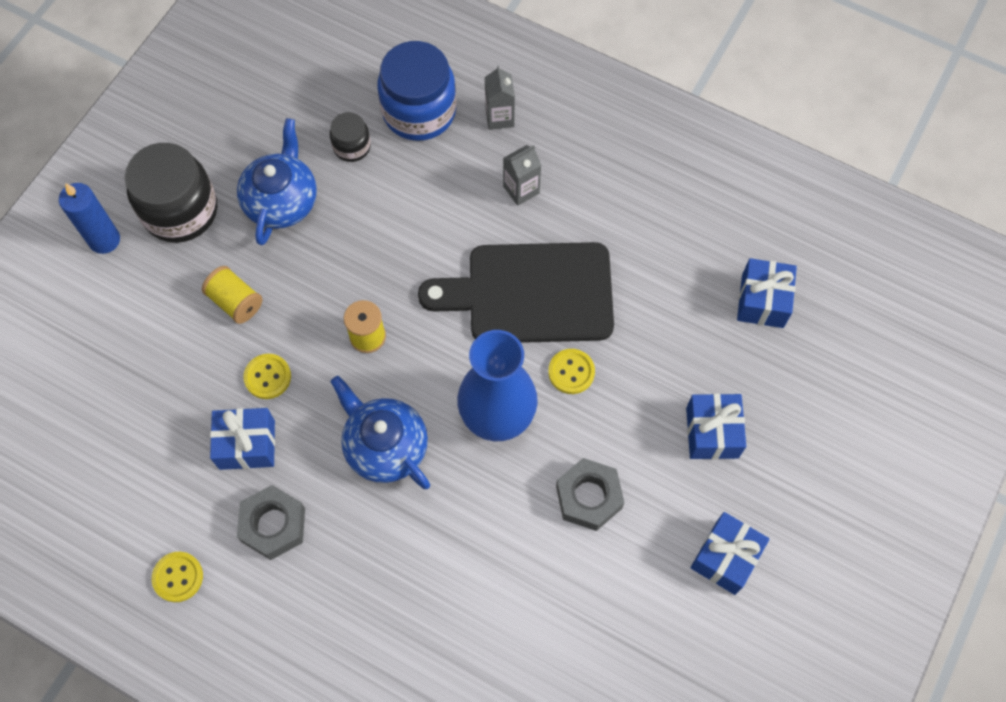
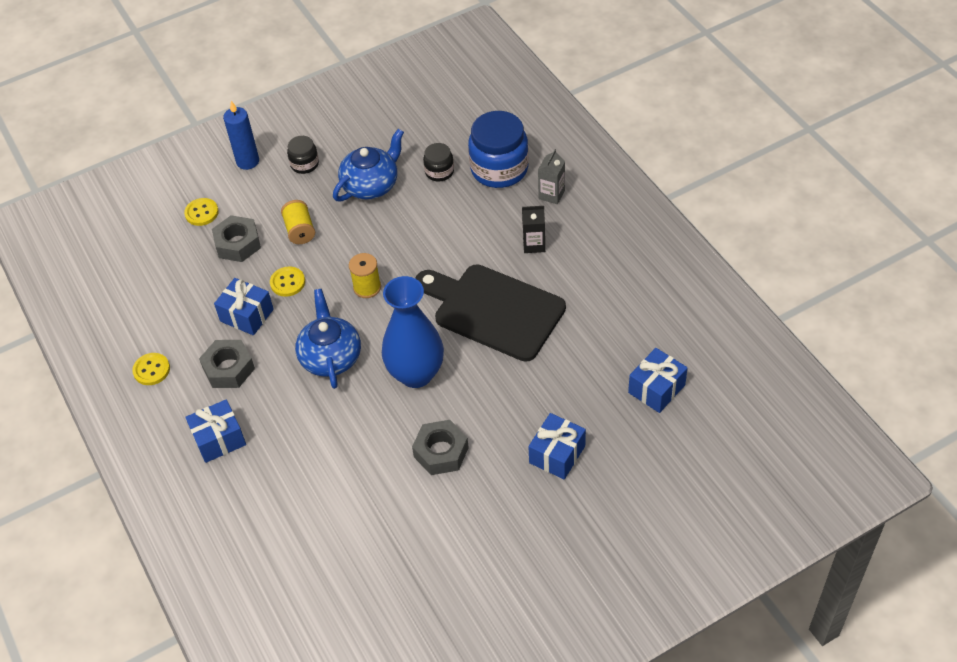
camera: 35 degrees right, 15 degrees down
black jar [125,143,217,243] -> black jar [287,136,319,174], size x0.51
grey carton [503,145,541,206] -> black carton [522,206,545,253]
yellow button [548,349,595,394] -> yellow button moved to [184,198,219,226]
blue gift [690,512,770,595] -> blue gift moved to [185,399,246,463]
none -> grey nut [212,215,261,262]

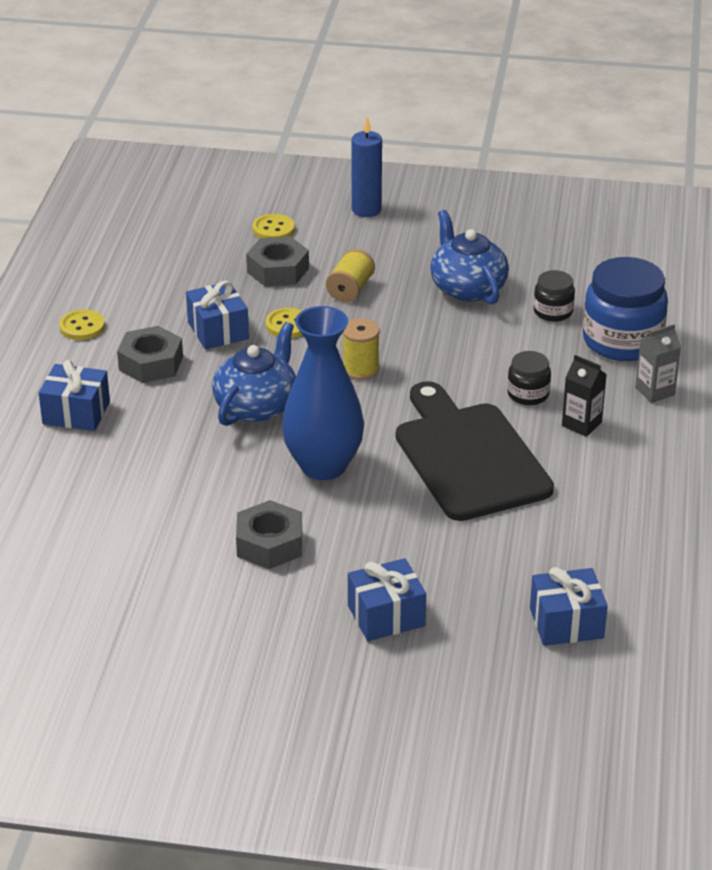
camera: 35 degrees right, 15 degrees down
black jar [287,136,319,174] -> black jar moved to [507,351,551,405]
blue teapot [333,129,404,202] -> blue teapot turned 105 degrees counterclockwise [430,210,509,305]

